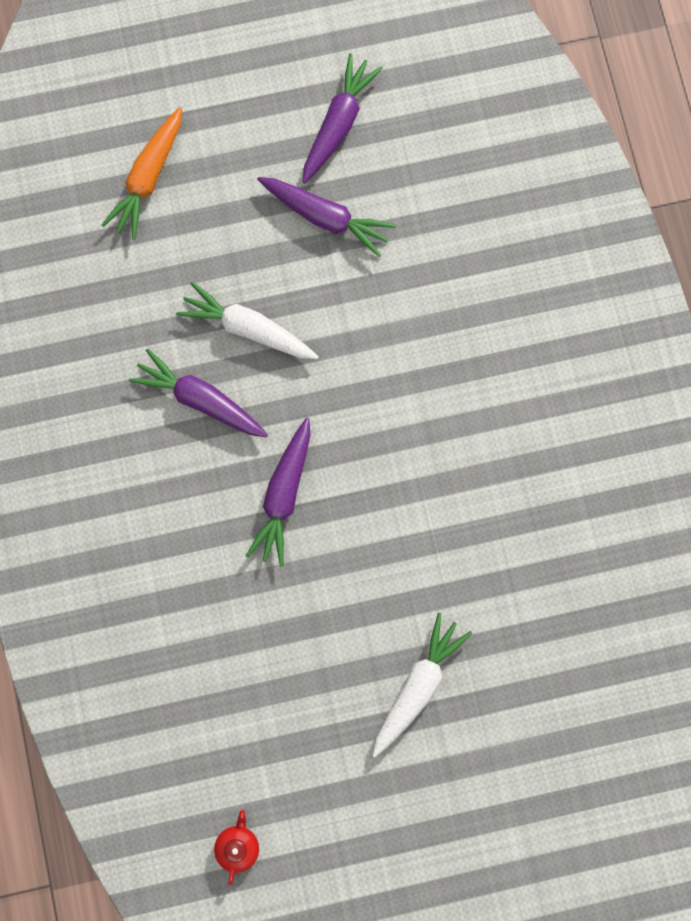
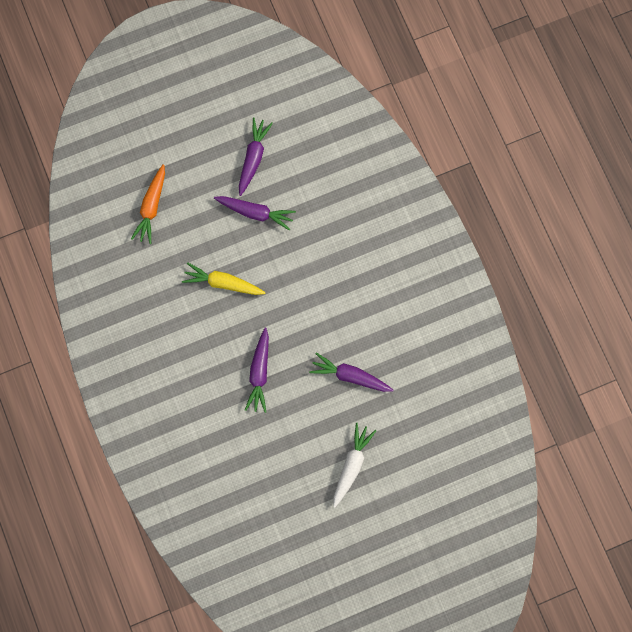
camera: 10 degrees left, 0 degrees up
purple carrot [129,349,268,438] -> purple carrot moved to [309,352,393,392]
white carrot [176,282,319,359] -> yellow carrot [182,262,266,295]
red teapot [214,810,259,885] -> none

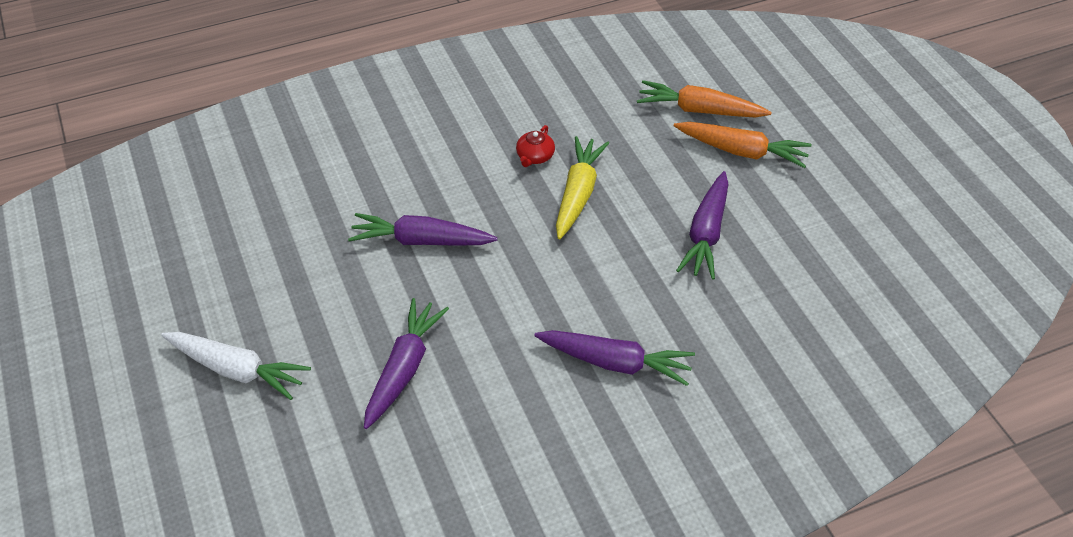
camera: 90 degrees right, 30 degrees down
purple carrot [239,118,273,196] -> purple carrot moved to [534,330,695,386]
none -> red teapot [516,125,555,167]
none -> orange carrot [674,122,812,168]

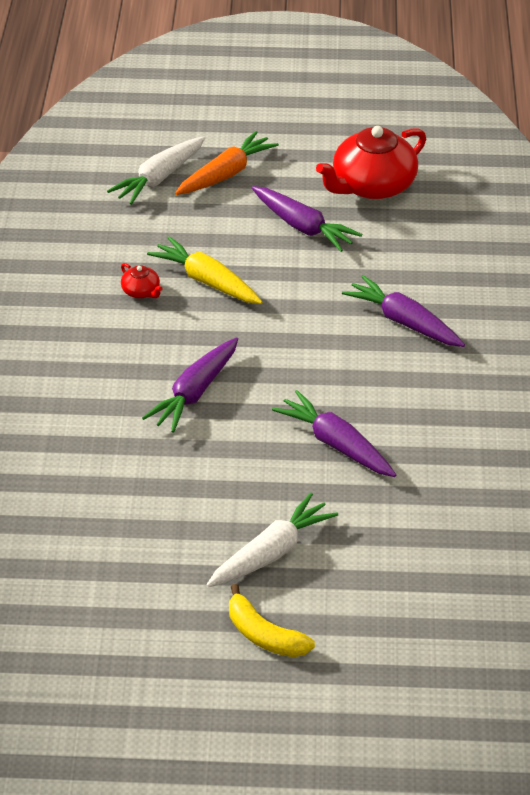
camera: 65 degrees left, 5 degrees down
purple carrot [534,330,695,386] -> purple carrot turned 90 degrees counterclockwise [342,275,465,347]
orange carrot [637,80,772,118] -> white carrot [107,136,205,205]
none -> yellow banana [229,584,315,657]
none -> red teapot [316,126,426,199]

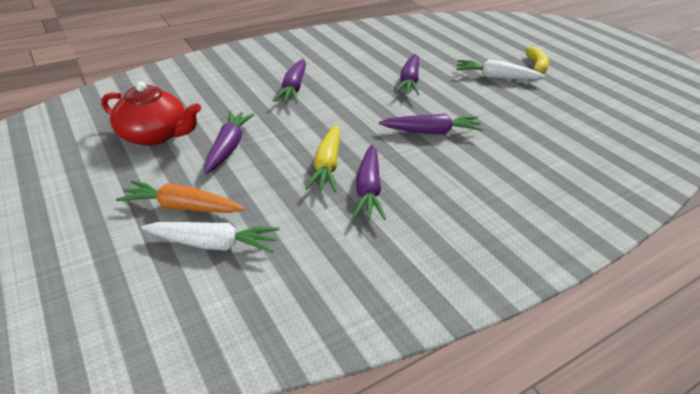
camera: 125 degrees left, 5 degrees down
red teapot [121,263,162,298] -> purple carrot [352,145,386,220]

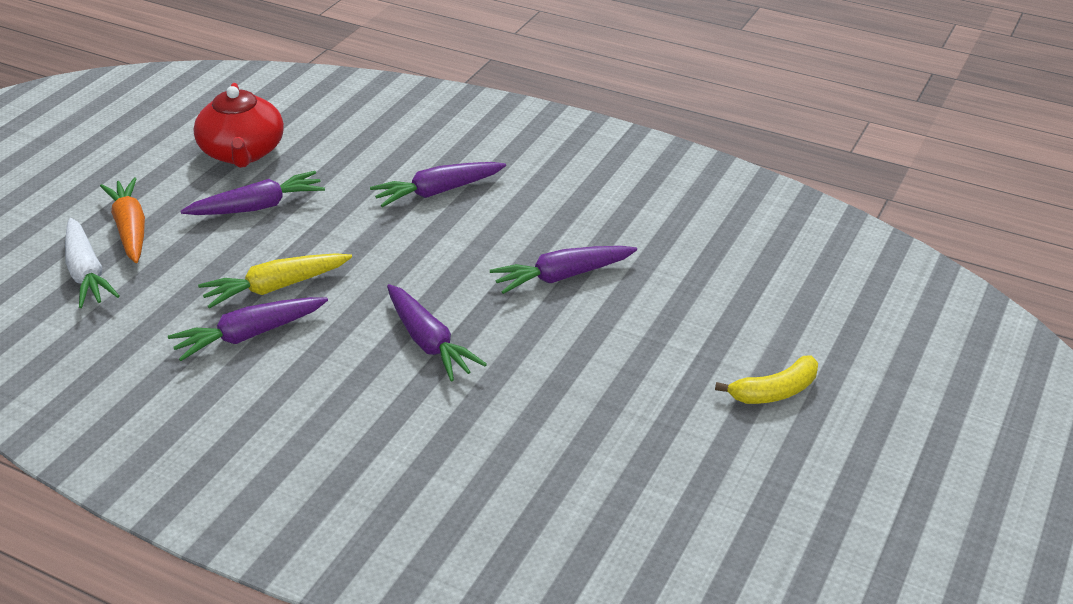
camera: 60 degrees right, 0 degrees up
white carrot [456,60,545,80] -> none

